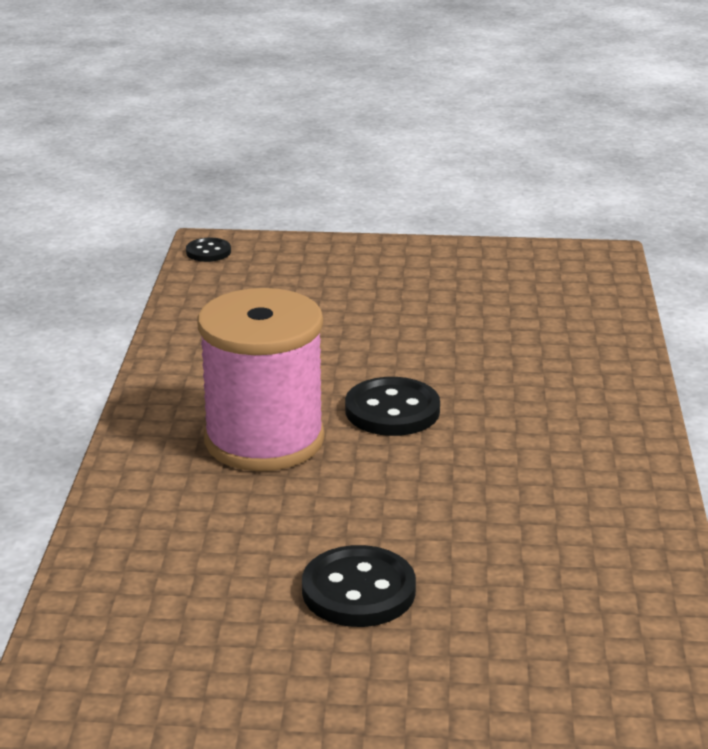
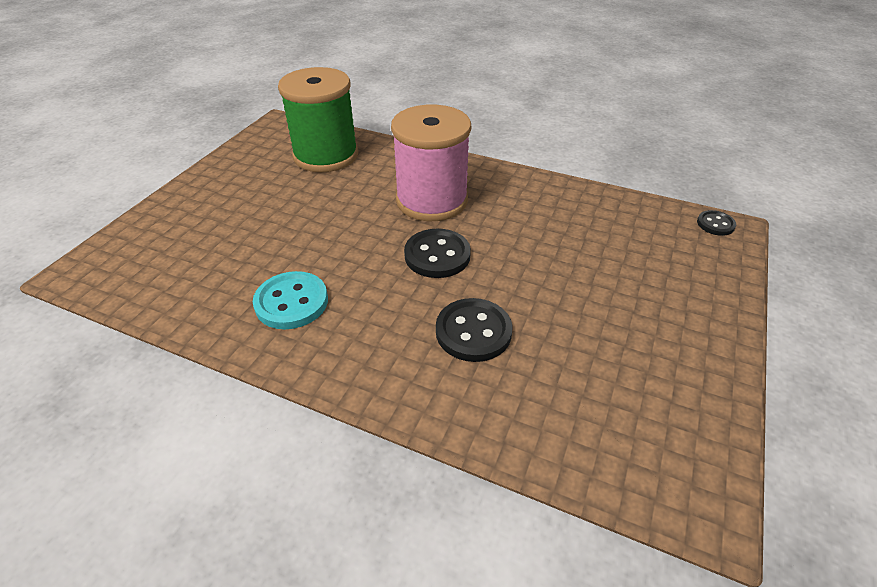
camera: 110 degrees right, 15 degrees up
black button [302,545,416,627] -> black button moved to [436,298,513,362]
none -> turquoise button [253,271,328,329]
none -> green spool [278,67,358,172]

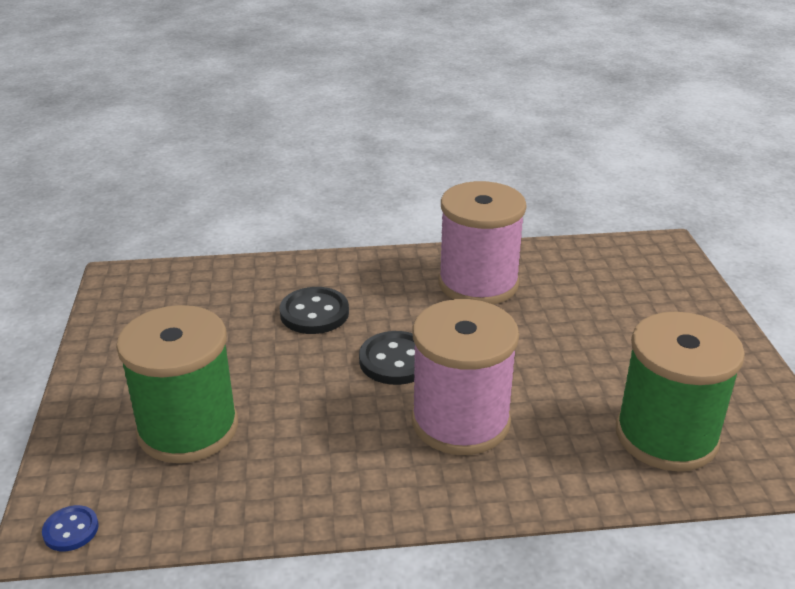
camera: 150 degrees right, 10 degrees down
turquoise button [253,271,328,329] -> pink spool [438,181,527,305]
black button [697,210,736,236] -> blue button [42,505,99,551]
none -> green spool [116,305,238,463]

